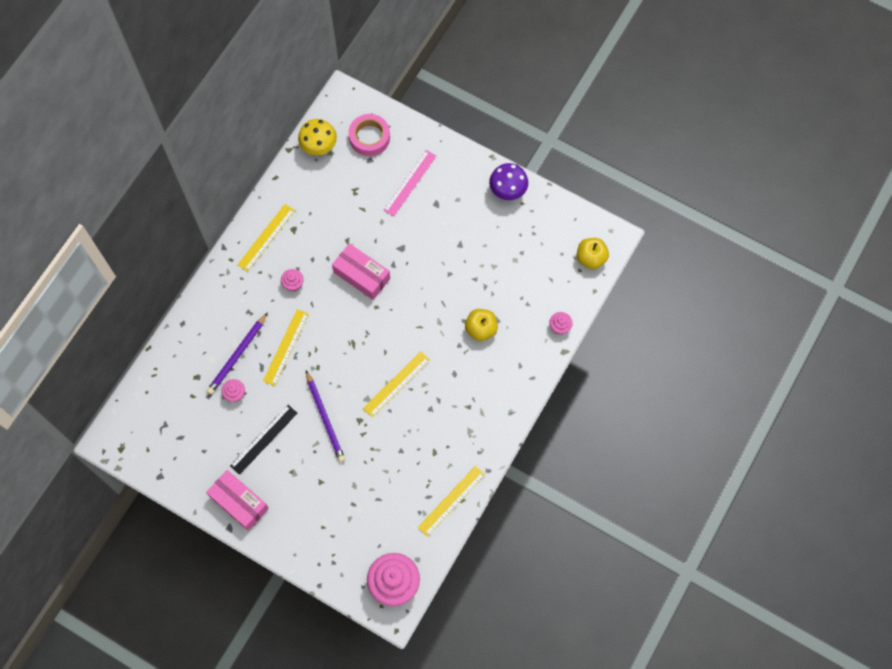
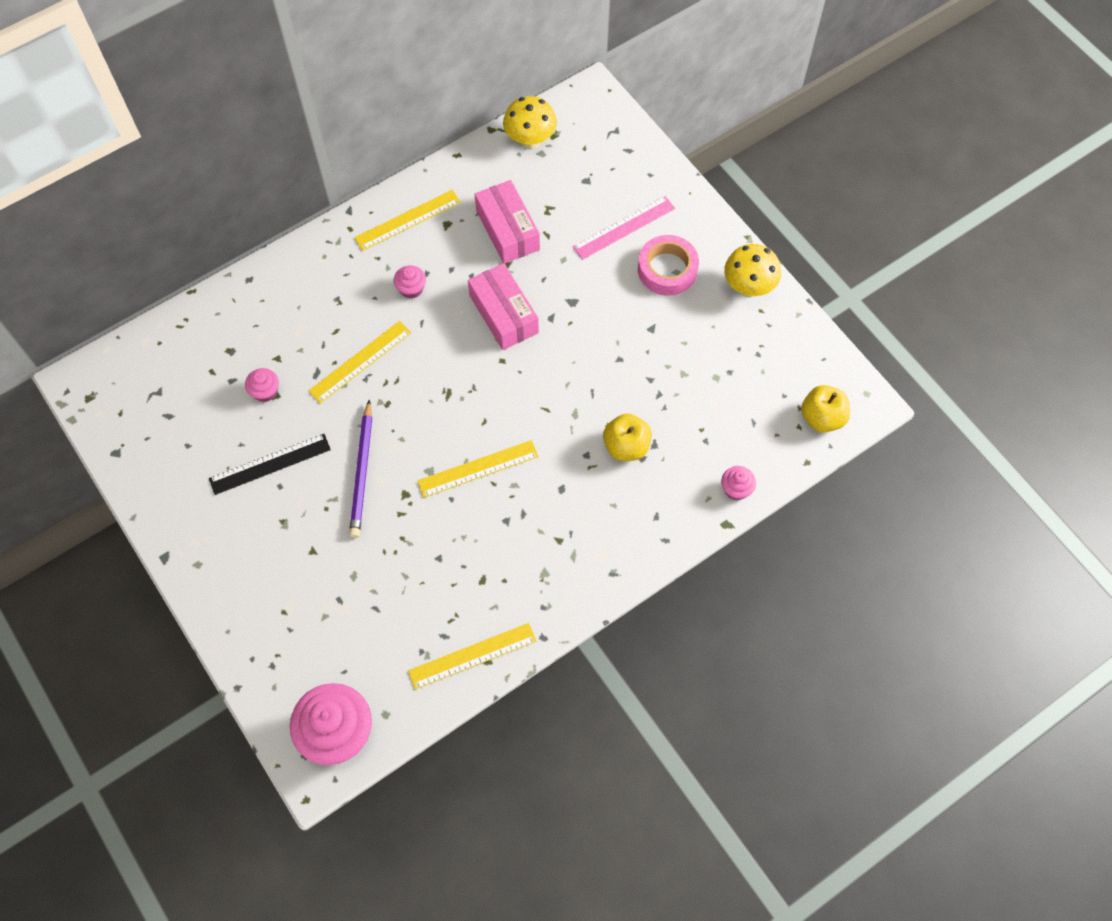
camera: 25 degrees right, 5 degrees down
pink box [206,470,269,531] -> pink box moved to [475,180,540,264]
purple pencil [207,312,268,395] -> none
pink tape [349,114,390,156] -> pink tape moved to [638,235,699,296]
purple mushroom [489,163,528,200] -> yellow mushroom [724,244,781,298]

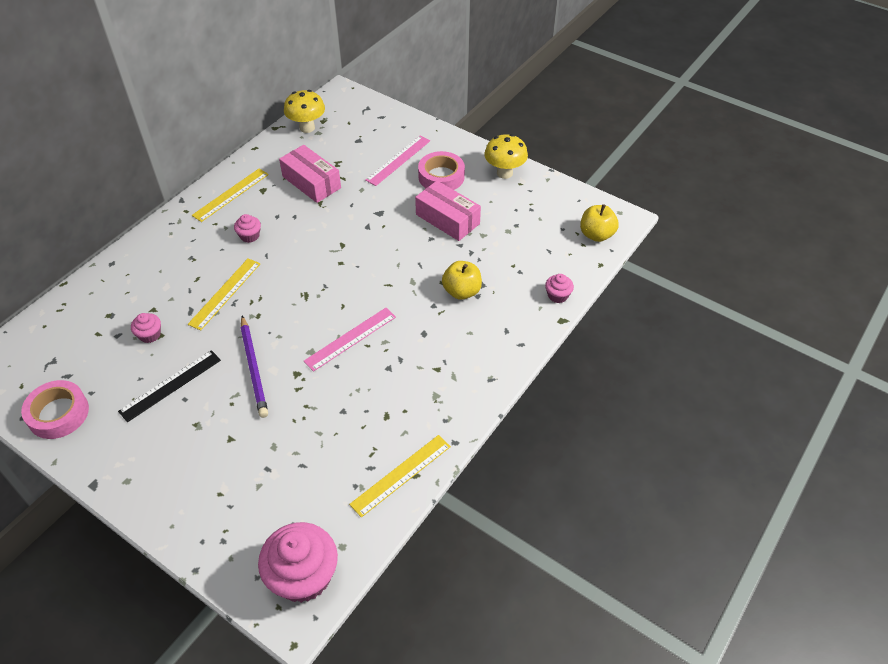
camera: 20 degrees left, 15 degrees down
yellow ruler [418,440,539,498] -> pink ruler [304,308,396,372]
pink box [468,263,539,350] -> pink box moved to [415,181,481,241]
none -> pink tape [21,380,89,439]

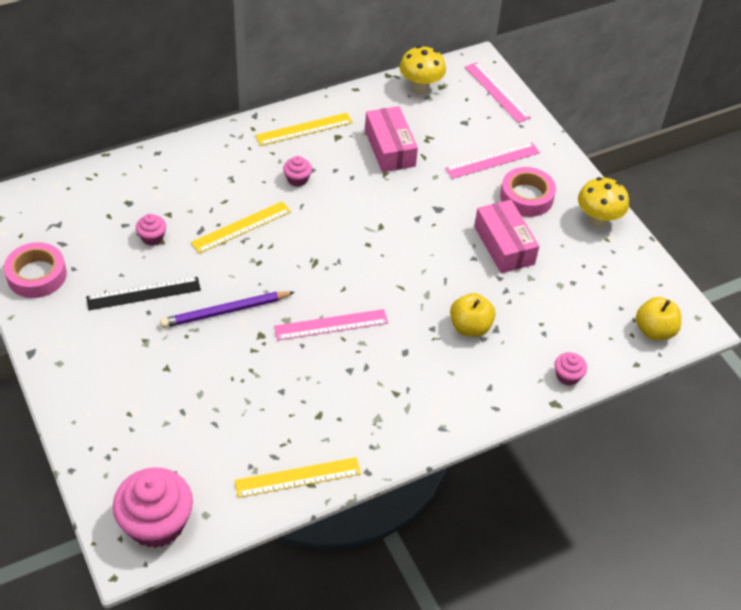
camera: 25 degrees right, 0 degrees up
purple pencil [241,315,268,418] -> purple pencil turned 60 degrees clockwise [160,291,295,328]
none -> pink ruler [465,62,531,123]

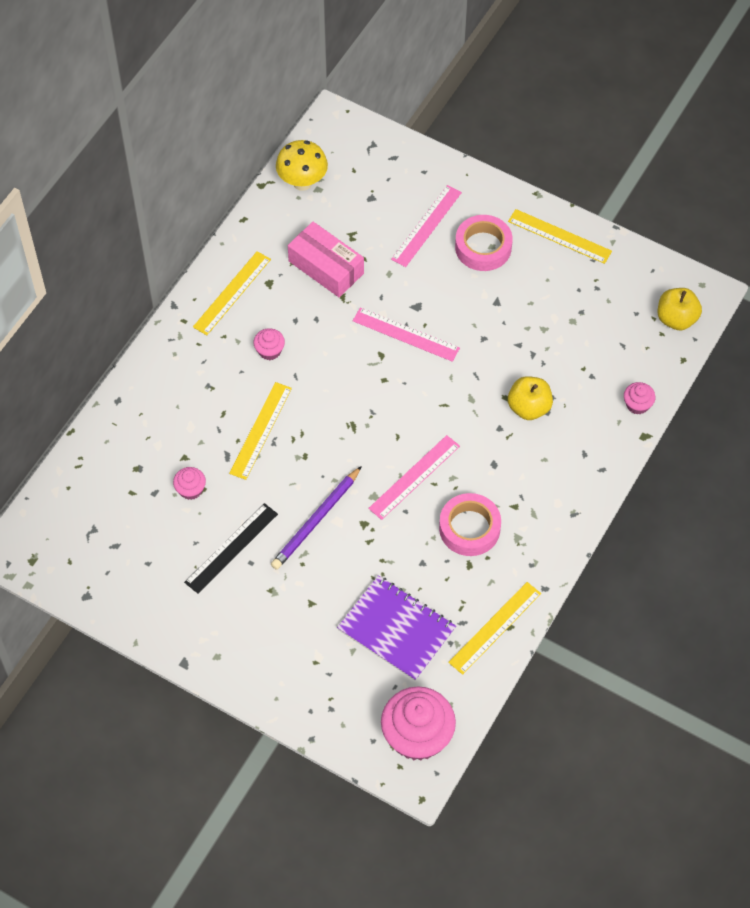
camera: 30 degrees left, 10 degrees up
pink tape [4,242,67,298] -> pink tape moved to [439,493,501,556]
pink ruler [465,62,531,123] -> pink ruler moved to [353,308,460,362]
pink box [474,200,539,273] -> none
yellow mushroom [578,177,629,228] -> yellow ruler [508,209,612,264]
none -> purple notebook [337,575,456,681]

